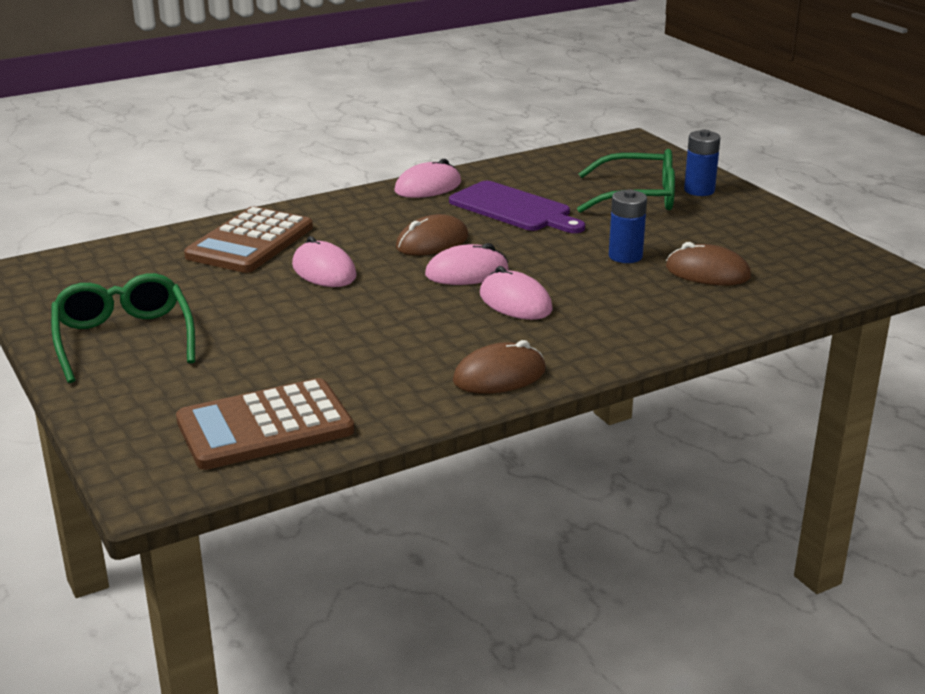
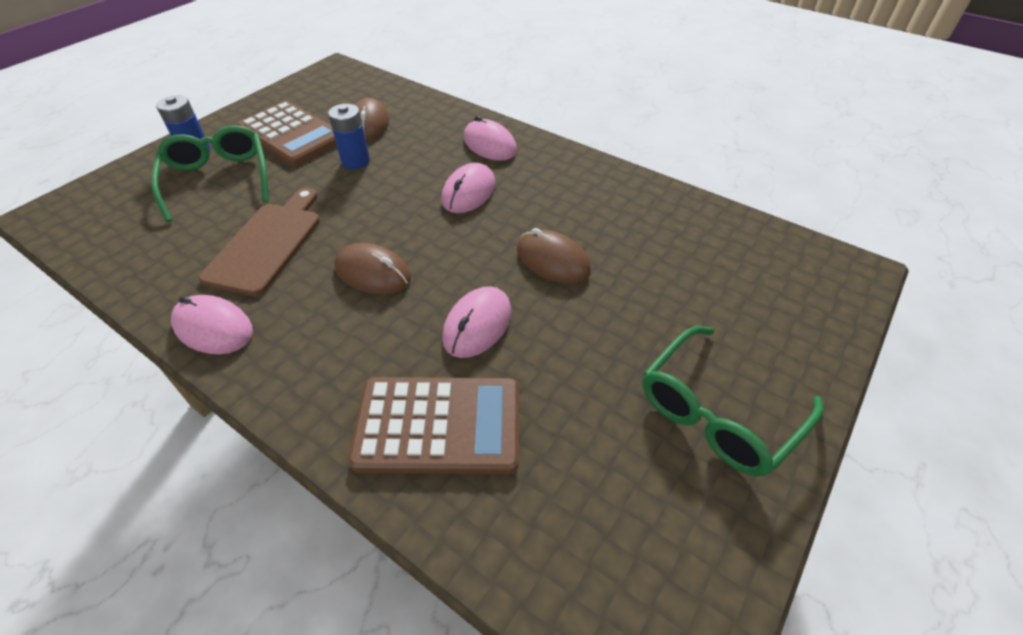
camera: 115 degrees left, 20 degrees up
brown calculator [176,378,354,470] -> brown calculator moved to [237,101,336,166]
pink mouse [425,243,509,285] -> pink mouse moved to [464,116,517,161]
purple cutting board [449,181,585,233] -> brown cutting board [199,188,320,297]
brown mouse [453,340,546,394] -> brown mouse moved to [517,228,591,283]

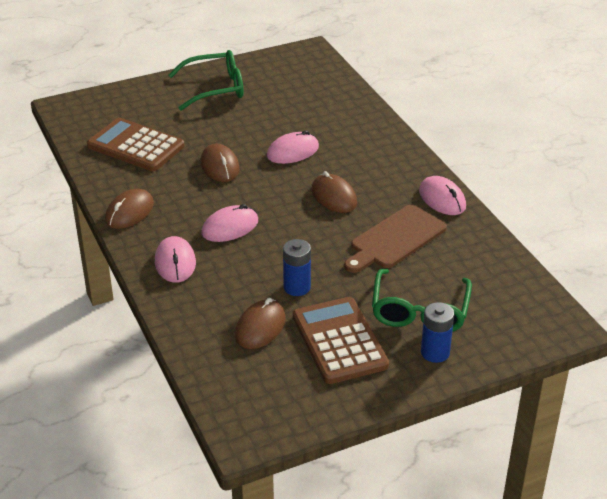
camera: 150 degrees left, 10 degrees down
brown calculator [348,377,519,474] -> brown calculator moved to [87,118,185,171]
none -> brown mouse [105,189,154,229]

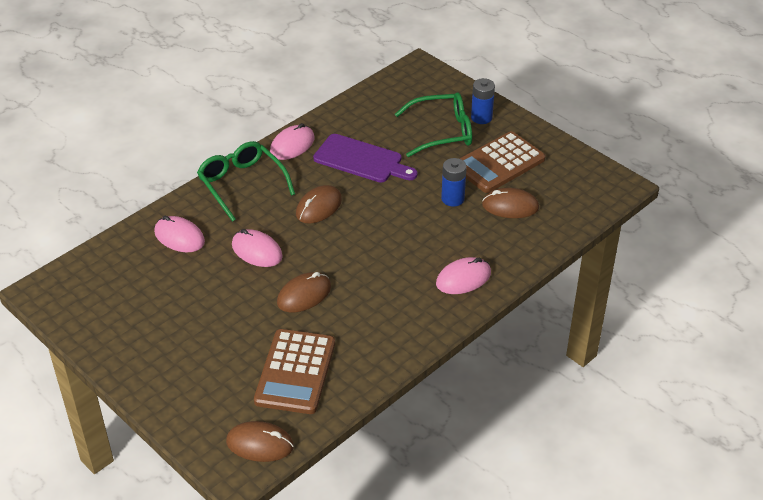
camera: 110 degrees left, 5 degrees up
brown mouse [105,189,154,229] -> brown mouse moved to [226,421,294,462]
green glasses [169,50,244,111] -> green glasses moved to [197,141,295,222]
pink mouse [201,204,258,242] -> pink mouse moved to [154,216,205,252]
brown cutting board [344,205,447,273] -> purple cutting board [313,134,418,183]

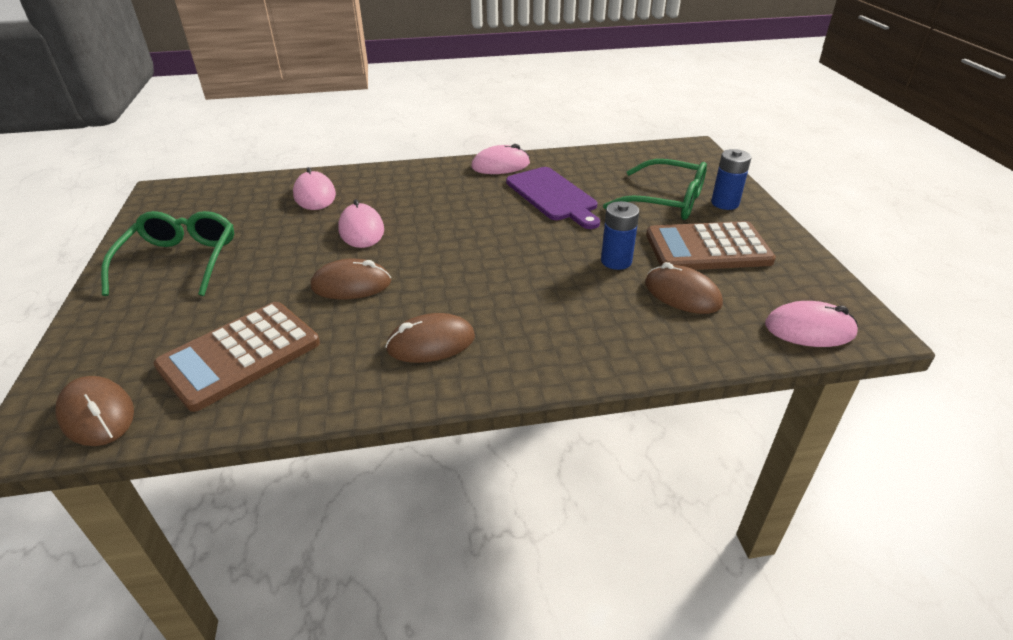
camera: 35 degrees right, 5 degrees down
green glasses [197,141,295,222] -> green glasses moved to [101,211,234,296]
brown mouse [296,185,342,224] -> brown mouse moved to [385,313,475,363]
pink mouse [436,257,491,294] -> pink mouse moved to [765,301,858,347]

